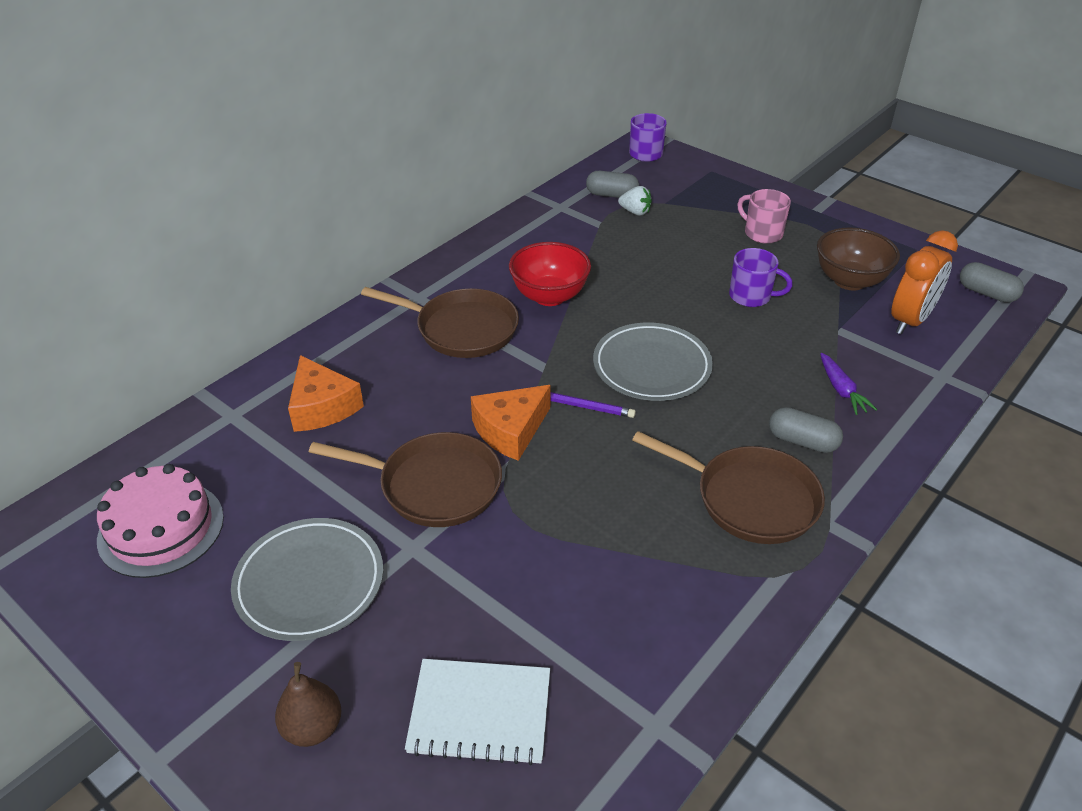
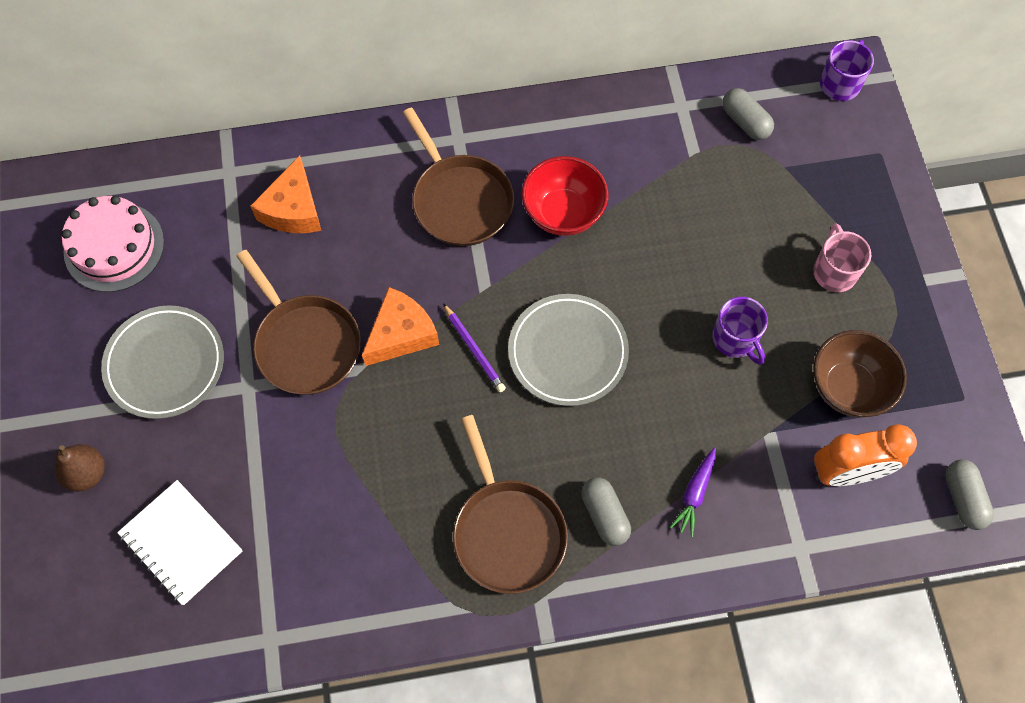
camera: 40 degrees right, 25 degrees up
orange cheese [471,385,551,461] -> orange cheese turned 135 degrees clockwise [362,287,439,366]
white strawberry [618,186,652,215] -> none

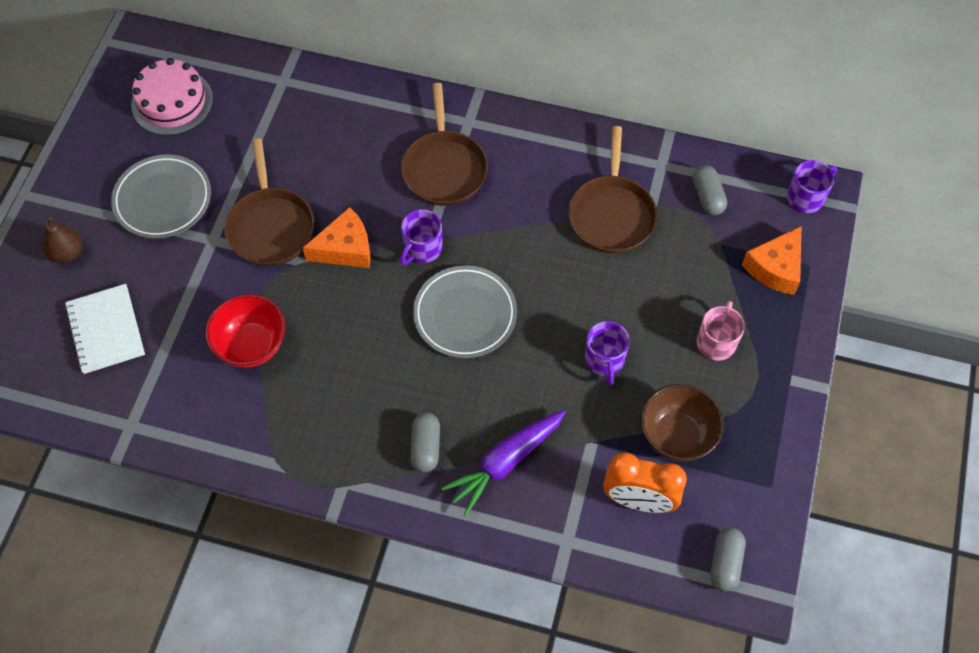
camera: 25 degrees right, 5 degrees down
orange cheese [250,155,322,233] -> orange cheese moved to [742,226,802,295]
purple pencil [443,303,506,392] -> none
brown pan [453,415,568,594] -> brown pan moved to [568,126,657,253]
red bowl [522,156,608,236] -> red bowl moved to [206,294,285,368]
purple carrot [670,447,716,537] -> purple carrot [441,410,566,516], size x1.77
none -> purple mug [400,209,443,265]

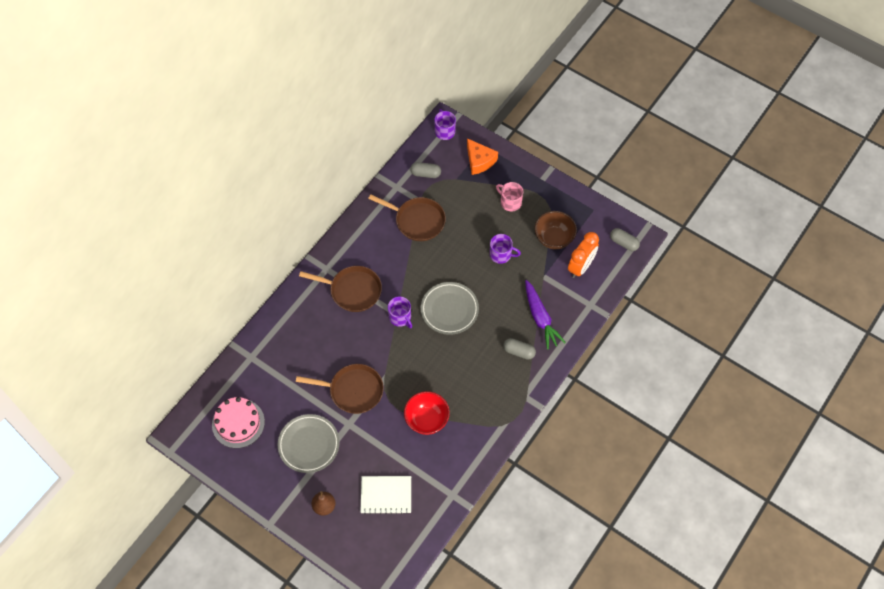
camera: 70 degrees left, 0 degrees up
orange cheese [303,207,371,268] -> none

